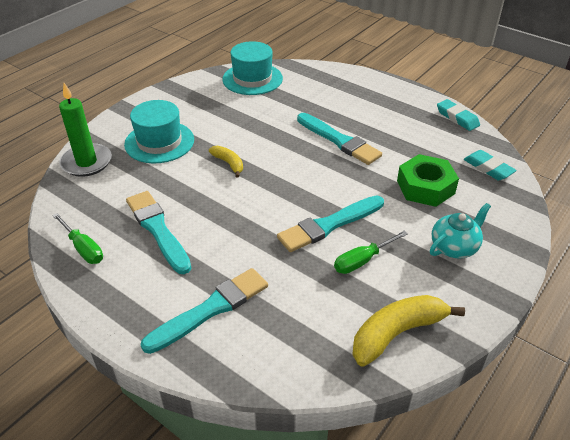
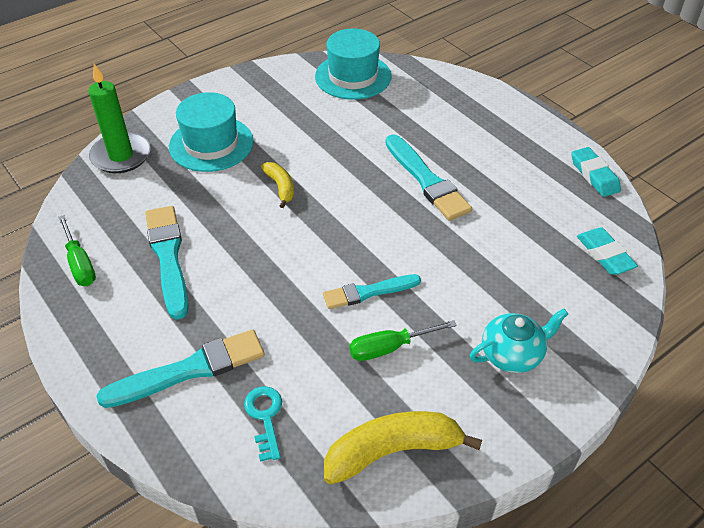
camera: 15 degrees right, 5 degrees up
turquoise brush [277,195,384,252] -> turquoise brush [323,274,421,309], size x0.66
green nut [397,154,459,207] -> none
none -> turquoise key [244,386,282,462]

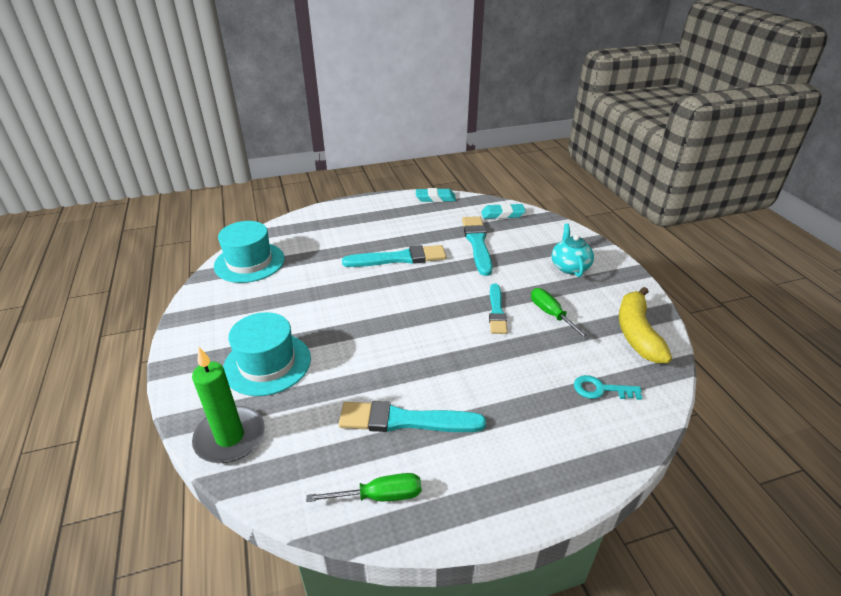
camera: 70 degrees left, 10 degrees down
turquoise brush [96,329,265,408] -> turquoise brush moved to [462,216,493,276]
yellow banana [261,162,294,208] -> none
green screwdriver [349,320,457,361] -> green screwdriver turned 150 degrees clockwise [531,288,590,340]

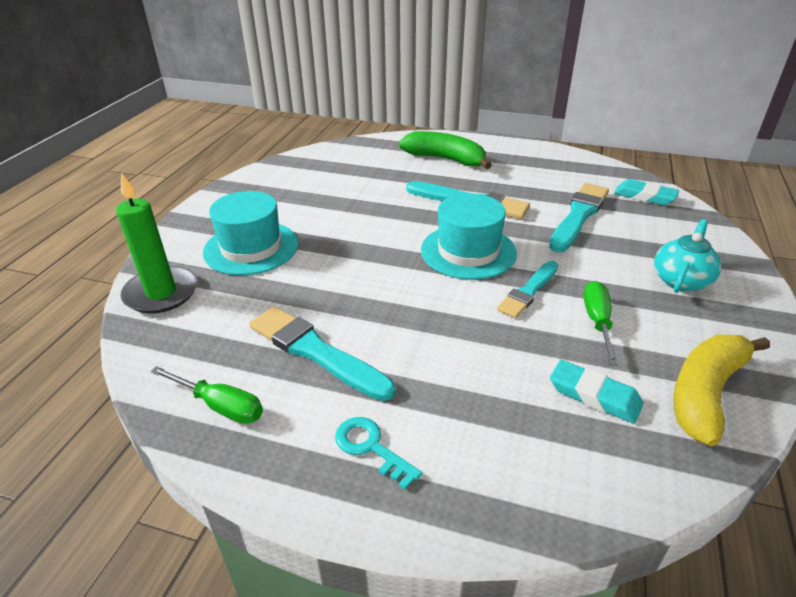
camera: 35 degrees right, 0 degrees up
turquoise hat [214,221,285,283] -> turquoise hat moved to [421,194,517,280]
turquoise eraser [416,188,456,202] -> turquoise eraser moved to [550,360,643,424]
turquoise key [574,375,642,400] -> turquoise key moved to [335,417,422,490]
none -> green banana [399,131,492,169]

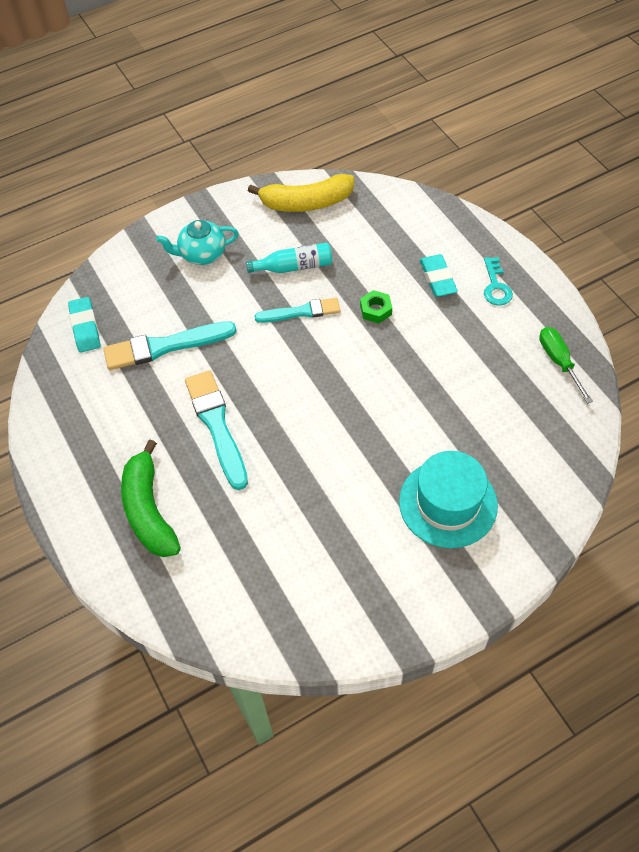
camera: 135 degrees left, 20 degrees up
green candle [116,173,198,314] -> none
turquoise brush [249,306,395,401] -> none
turquoise hat [421,194,517,280] -> none
turquoise eraser [550,360,643,424] -> turquoise eraser moved to [420,254,458,297]
green screwdriver [584,281,618,365] -> turquoise bottle [246,242,332,273]
none -> green nut [360,290,392,323]

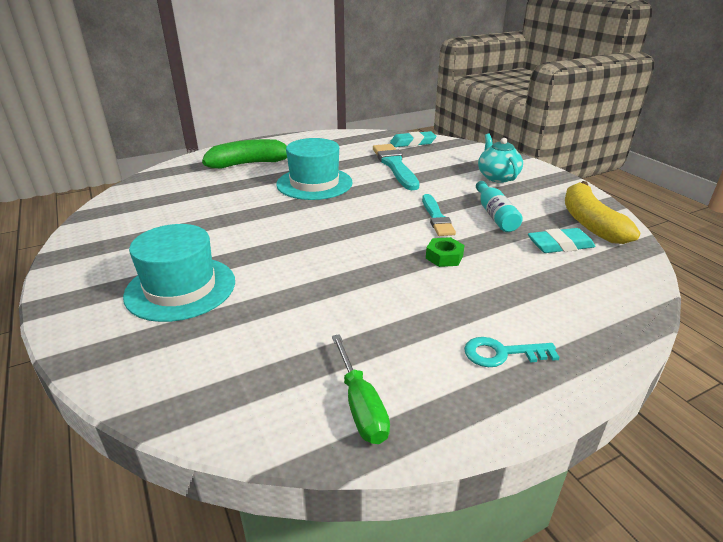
camera: 90 degrees right, 25 degrees down
turquoise brush [185,370,248,490] -> turquoise hat [276,138,353,200]
turquoise eraser [420,254,458,297] -> turquoise eraser moved to [528,228,596,253]
green screwdriver [539,327,593,404] -> green screwdriver turned 90 degrees clockwise [332,334,390,444]

